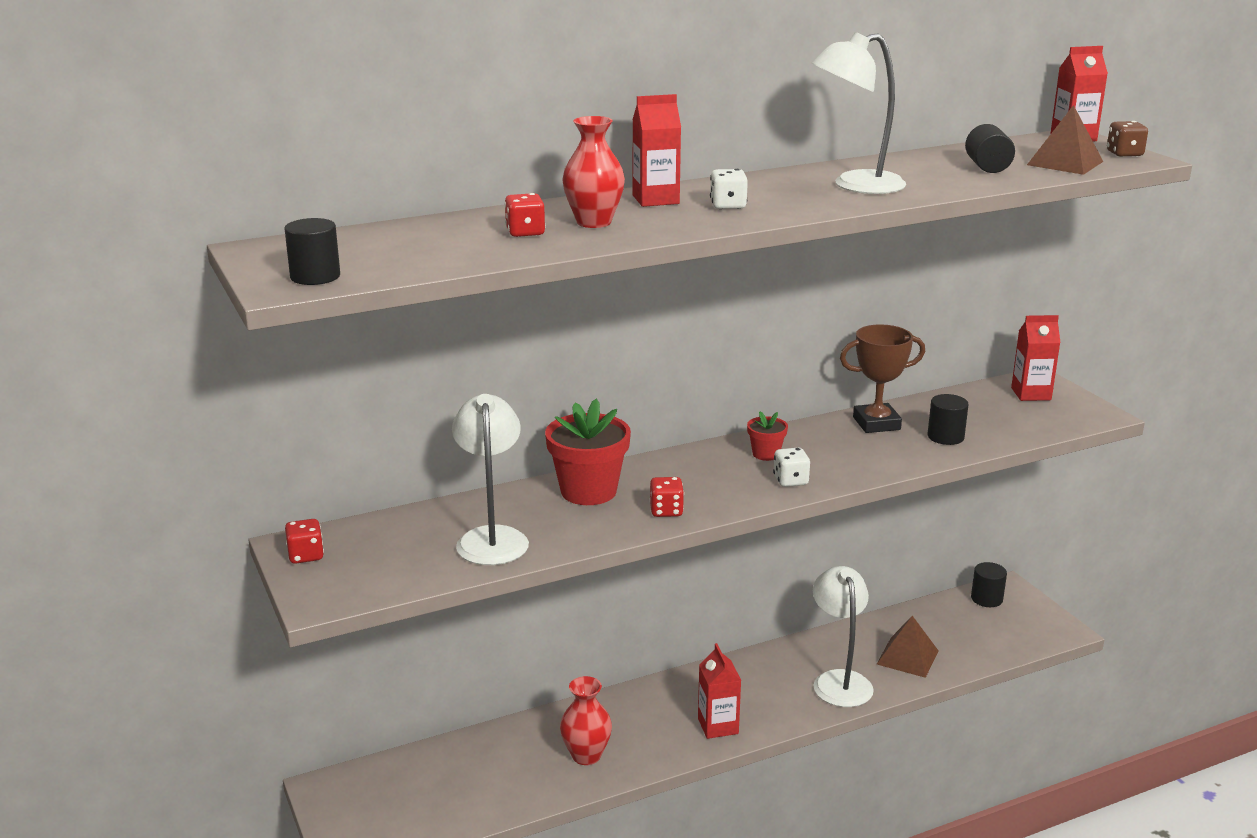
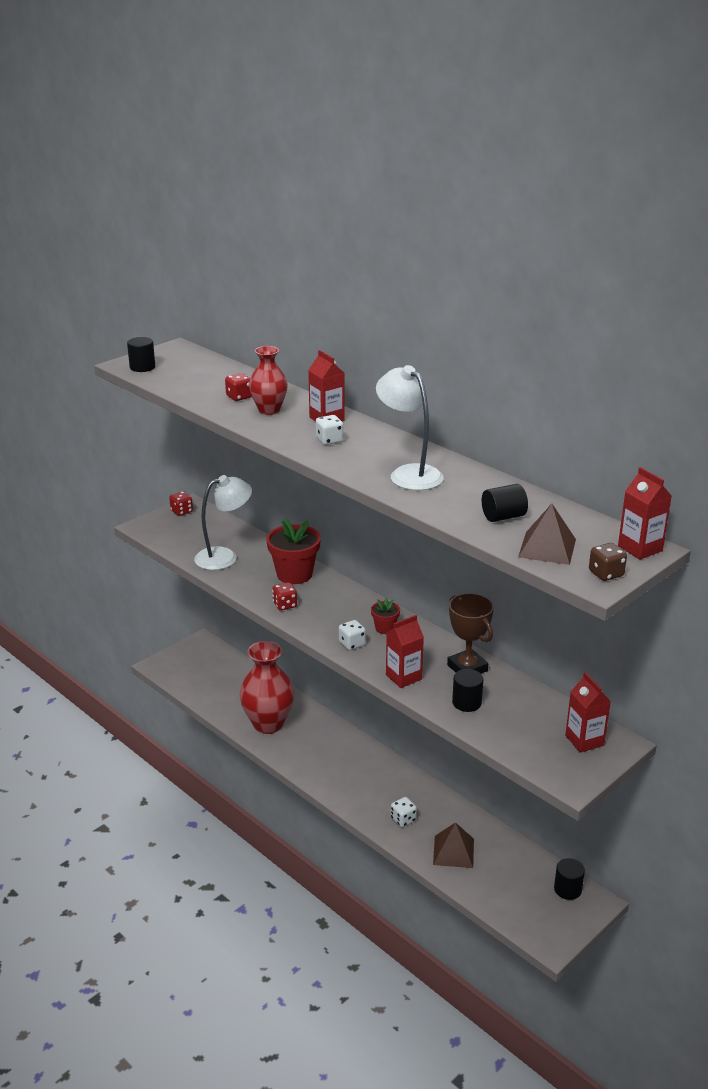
camera: 70 degrees right, 5 degrees up
red vase [560,676,612,765] -> red vase [239,641,295,734], size x1.68
red carton [698,643,741,739] -> red carton moved to [386,615,424,688]
white lamp [813,566,874,707] -> white dice [391,797,417,827]

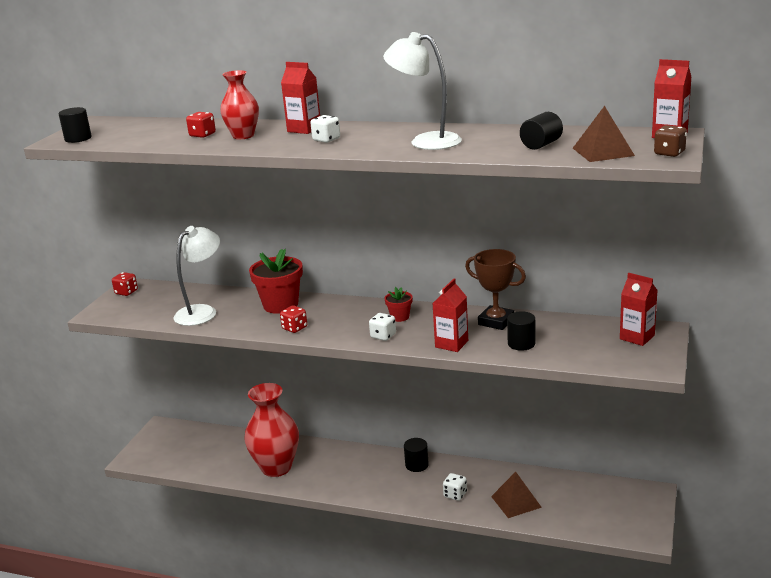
camera: 25 degrees left, 5 degrees down
black cylinder [554,858,585,900] -> black cylinder moved to [404,438,429,472]

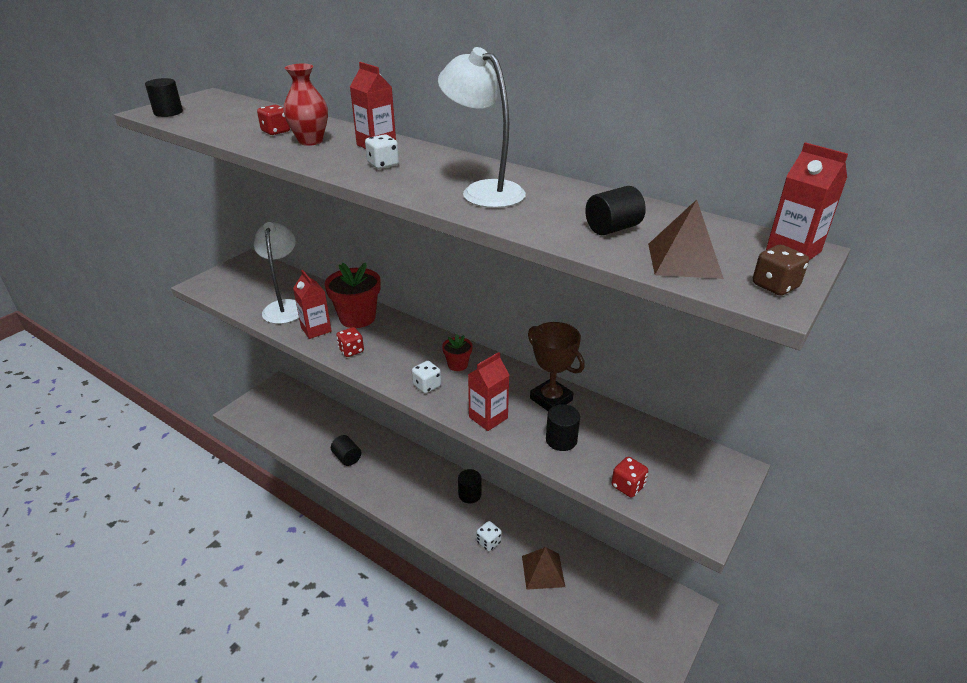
camera: 15 degrees right, 10 degrees up
red dice [112,272,138,296] -> red dice moved to [611,457,648,498]
white lamp [173,226,220,326] -> white lamp turned 60 degrees counterclockwise [254,222,299,324]
red vase [244,383,299,477] -> black cylinder [331,435,361,466]
red carton [620,273,658,346] -> red carton moved to [293,270,332,339]

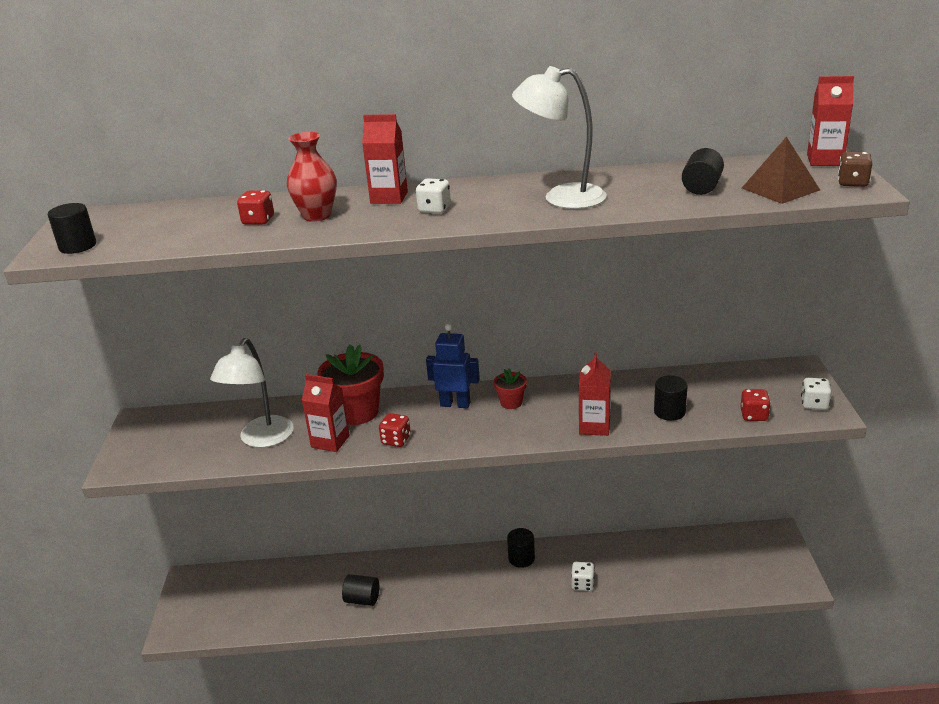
camera: 35 degrees left, 5 degrees down
white lamp [254,222,299,324] -> white lamp turned 120 degrees counterclockwise [210,338,294,448]
white dice [412,361,441,393] -> white dice moved to [801,378,831,410]
brown pyramid [522,547,565,590] -> none
brown trophy [528,322,585,411] -> none
none -> blue robot [426,324,480,408]

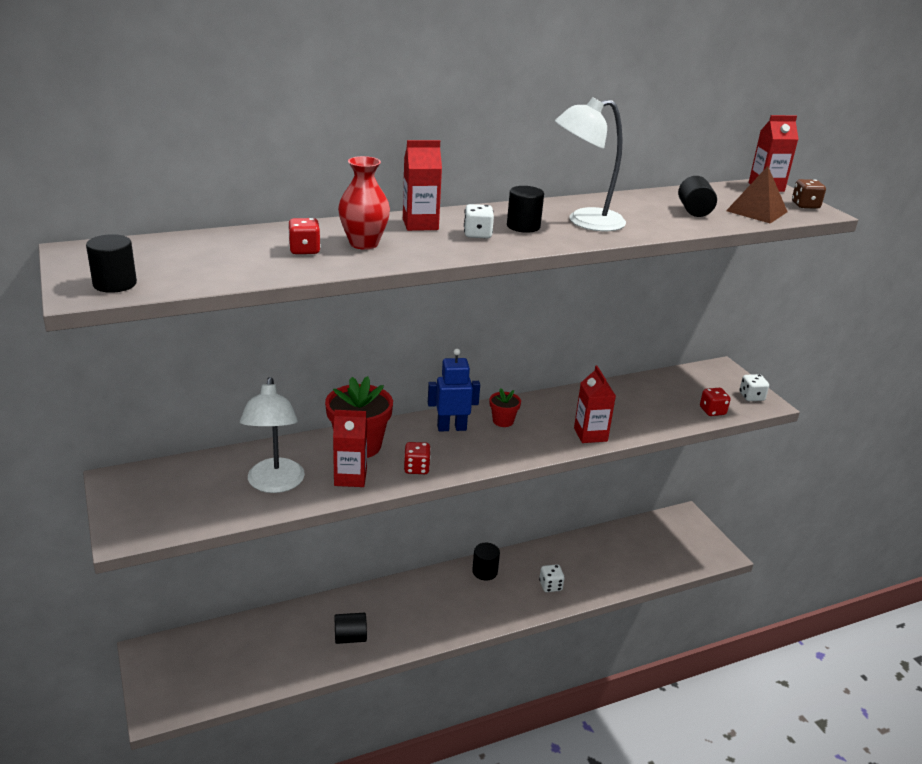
camera: 25 degrees left, 0 degrees up
black cylinder [654,375,688,421] -> black cylinder moved to [507,186,544,233]

